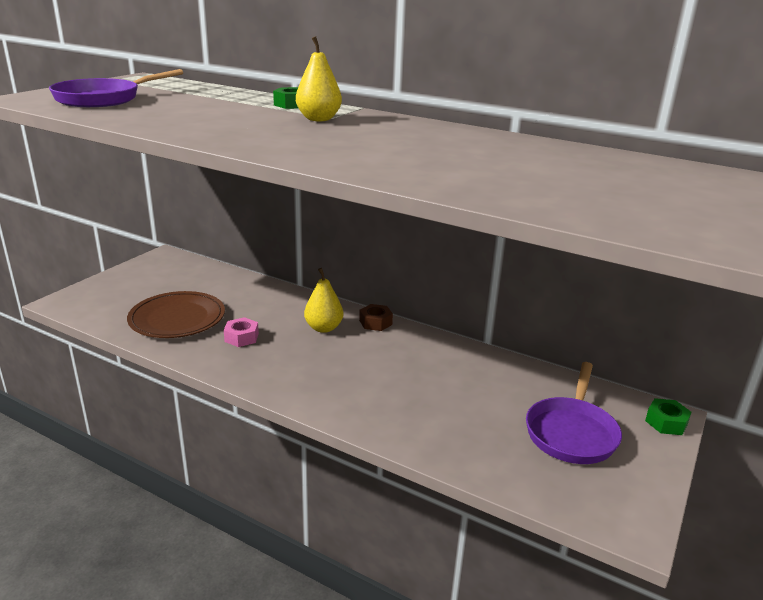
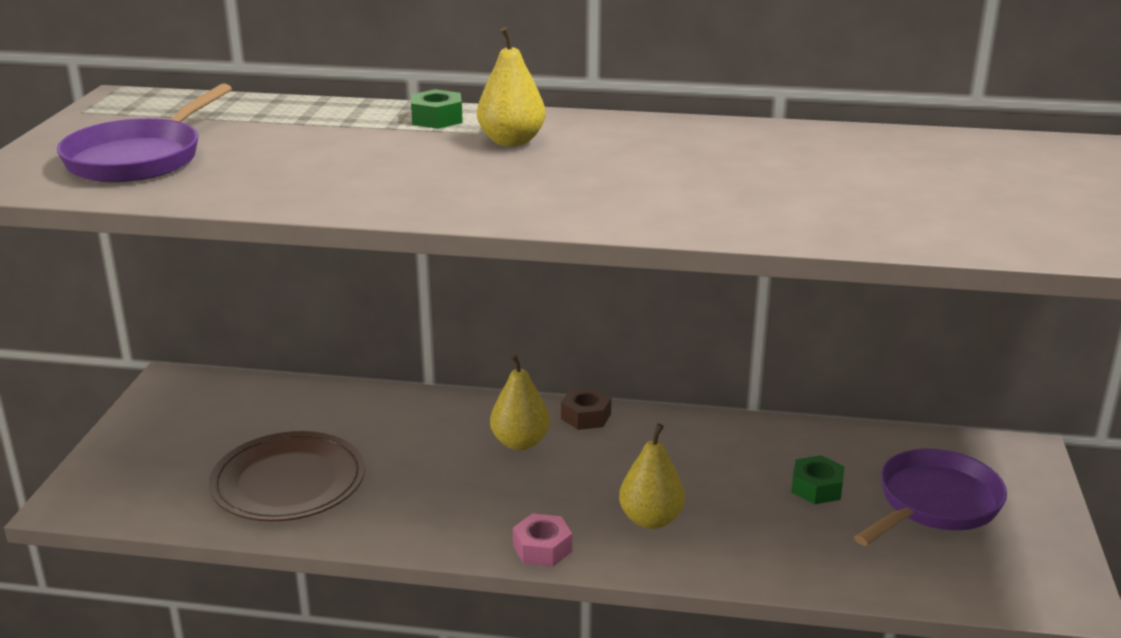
camera: 20 degrees left, 0 degrees up
pink nut [224,317,259,347] -> pink nut moved to [513,513,572,567]
purple pan [526,362,622,464] -> purple pan turned 135 degrees counterclockwise [854,449,1007,546]
green nut [645,398,692,435] -> green nut moved to [791,455,845,504]
none -> yellow pear [619,424,685,529]

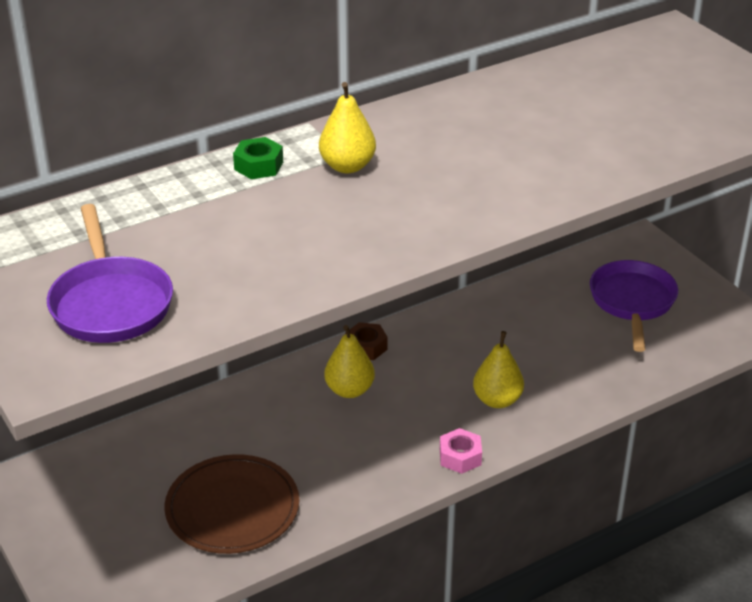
camera: 40 degrees left, 10 degrees up
green nut [791,455,845,504] -> none

